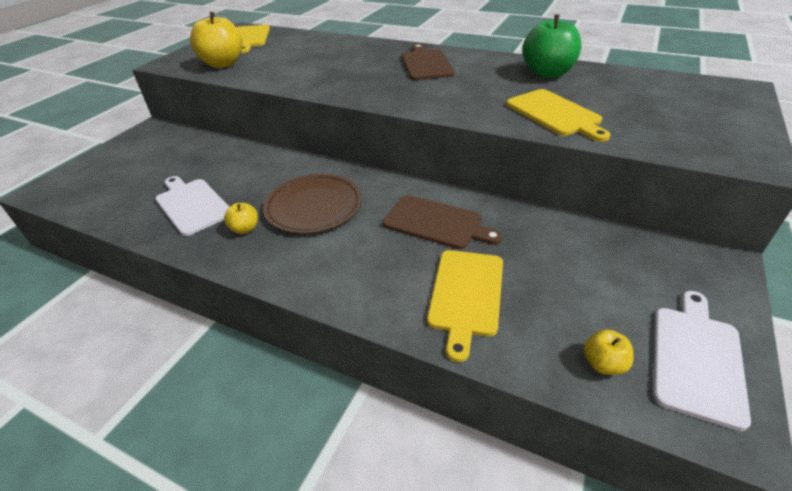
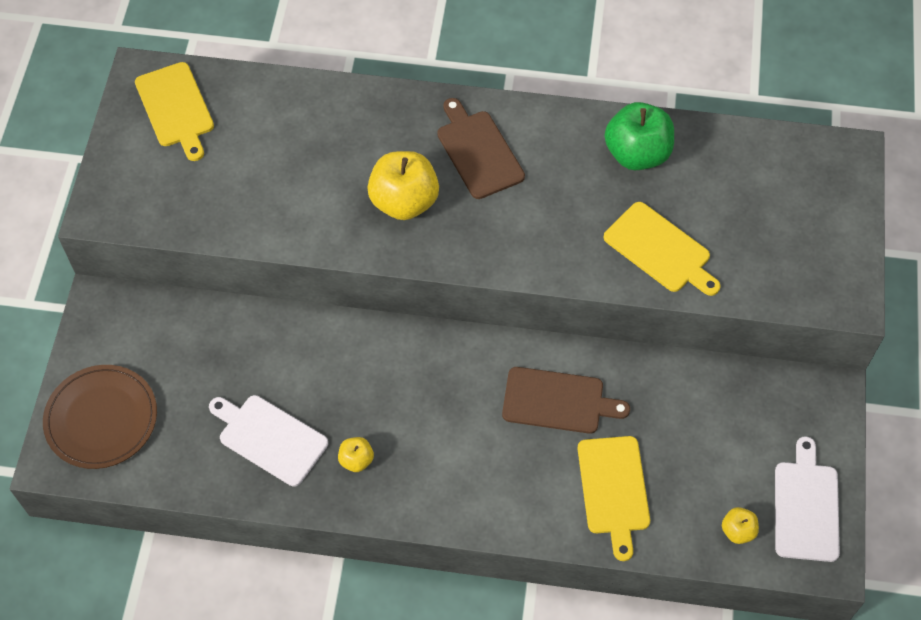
camera: 20 degrees left, 20 degrees up
yellow apple [190,12,243,68] -> yellow apple moved to [367,151,439,220]
brown plate [263,174,362,234] -> brown plate moved to [43,365,157,469]

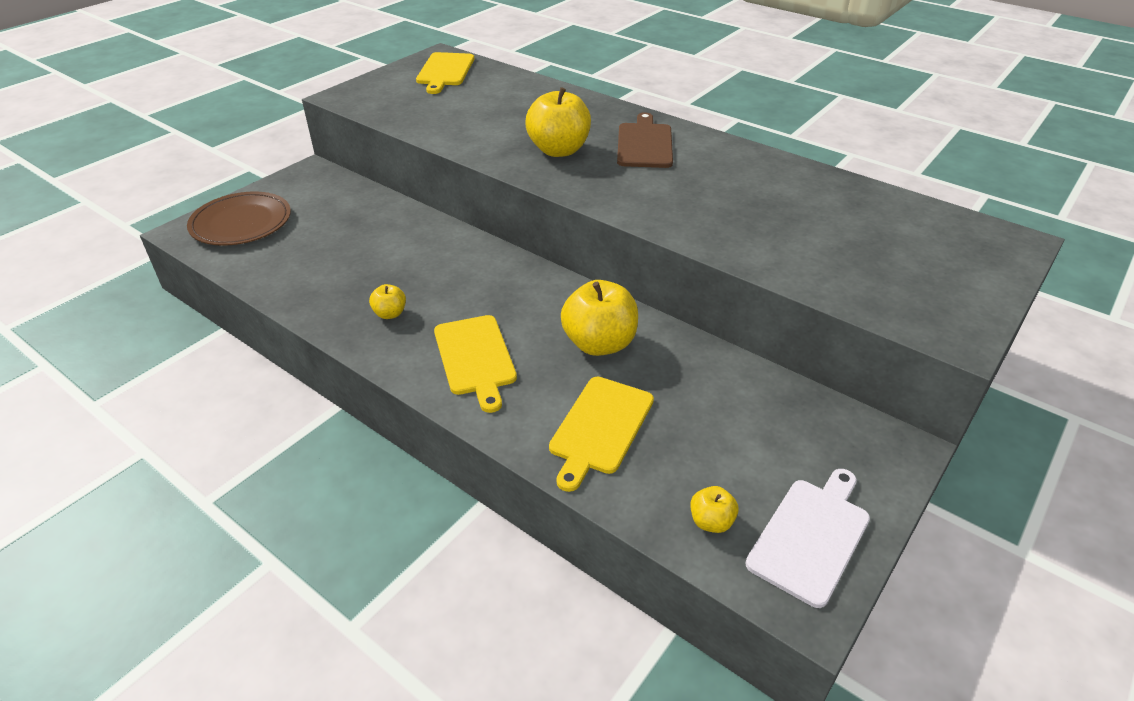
camera: 30 degrees right, 20 degrees down
white cutting board [209,395,328,487] -> none
brown cutting board [502,367,630,434] -> yellow apple [561,280,638,356]
yellow cutting board [604,202,721,296] -> yellow cutting board moved to [434,315,517,413]
green apple [605,102,674,170] -> none

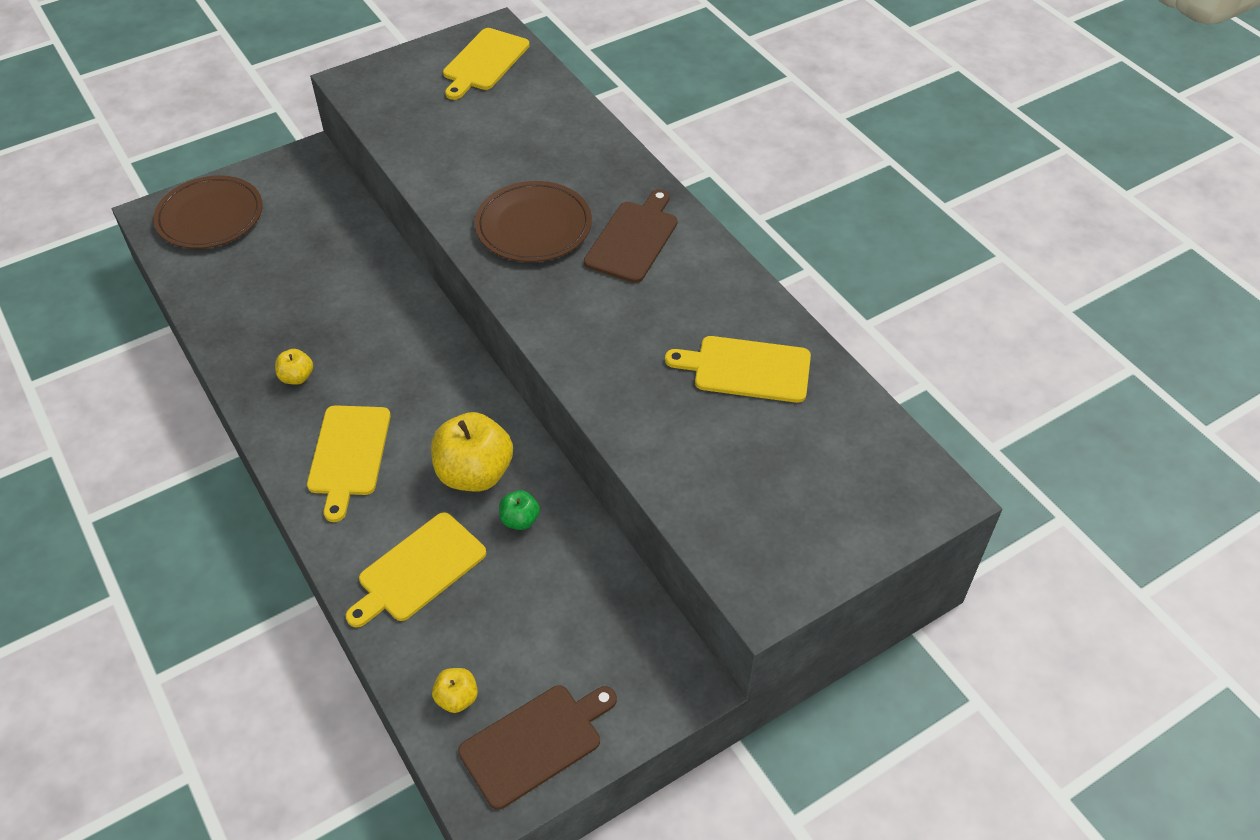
camera: 20 degrees right, 10 degrees up
yellow apple [525,87,591,157] -> brown plate [474,181,592,262]
white cutting board [746,469,870,608] -> brown cutting board [458,685,617,810]
none -> green apple [499,490,540,530]
none -> yellow cutting board [665,336,811,403]

